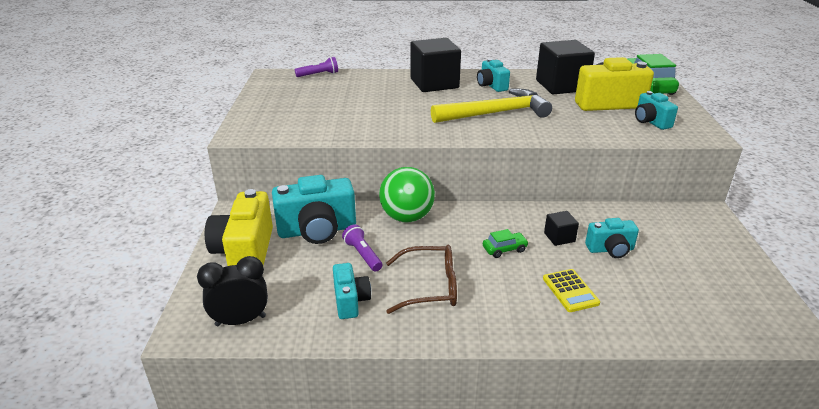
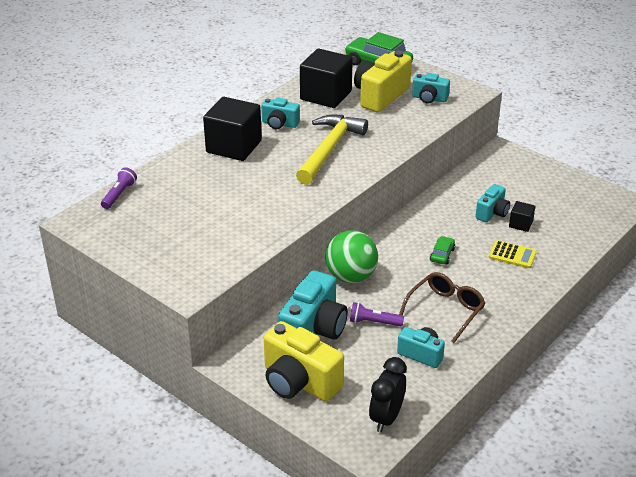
camera: 50 degrees left, 5 degrees up
black cube [544,211,579,246] -> black cube moved to [509,201,535,232]

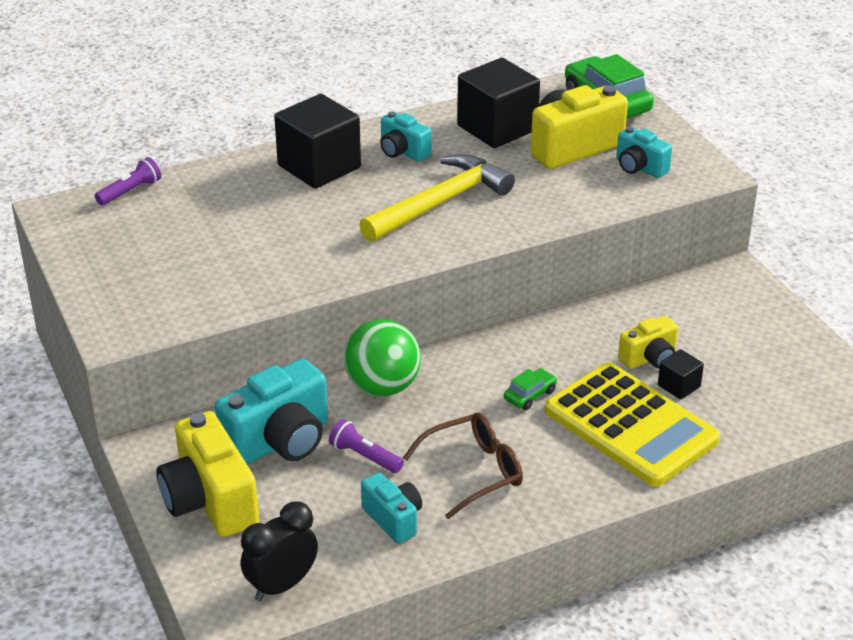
camera: 25 degrees right, 0 degrees up
turquoise camera [475,184,510,222] -> yellow camera [618,316,678,369]
yellow calculator [489,240,537,268] -> yellow calculator [545,362,720,487], size x2.30

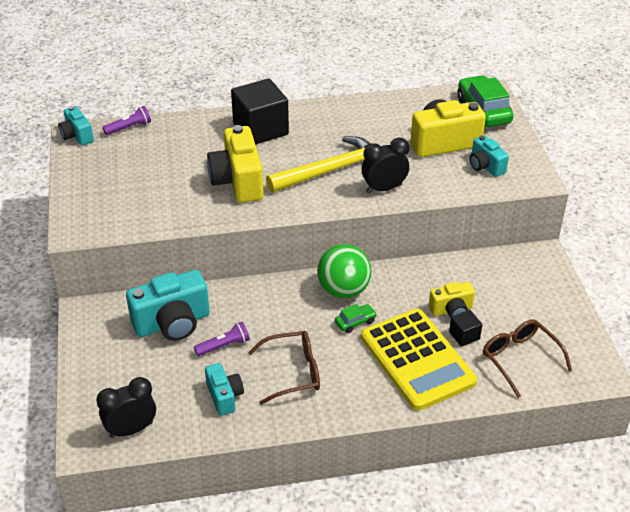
camera: 15 degrees right, 5 degrees up
yellow camera [156,411,259,537] -> yellow camera moved to [207,125,264,203]
purple flashlight [329,419,404,473] -> purple flashlight turned 105 degrees clockwise [194,322,250,356]
green ball [344,319,421,396] -> green ball moved to [317,244,371,299]
turquoise camera [380,111,432,162] -> turquoise camera moved to [58,106,94,146]
black cube [457,58,540,148] -> none
none -> black clock [362,138,410,193]
none -> brown glasses [483,319,572,398]

